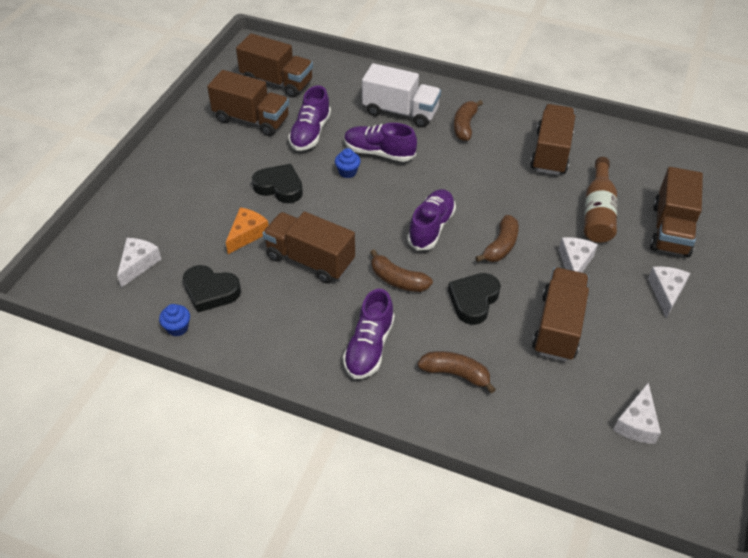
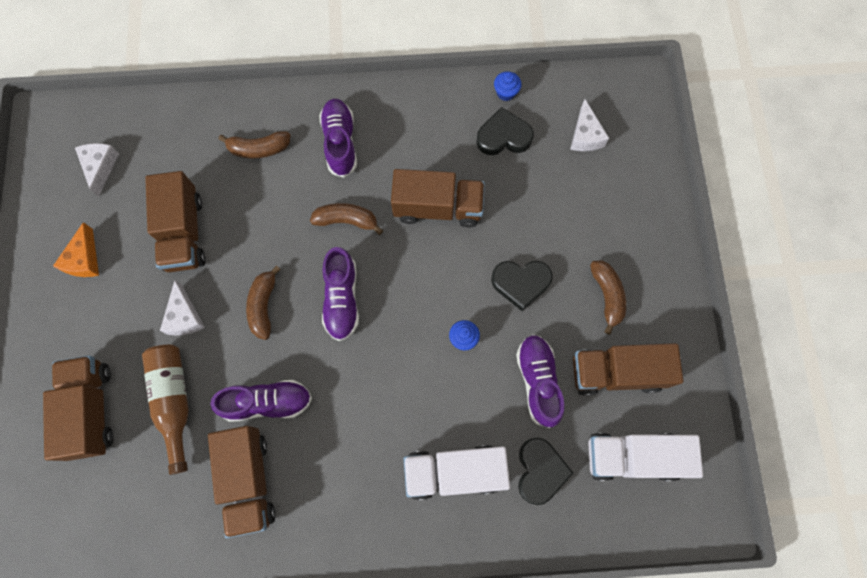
camera: 155 degrees right, 25 degrees up
orange cheese [226,207,268,254] -> orange cheese moved to [53,222,99,277]
brown truck [236,33,313,98] -> white truck [588,433,703,481]
purple shoe [344,123,417,162] -> purple shoe moved to [210,380,312,422]
black heart [448,273,501,325] -> black heart moved to [518,438,573,505]
brown banana [454,100,483,141] -> brown banana moved to [590,260,626,335]
white cheese [648,266,690,318] -> none

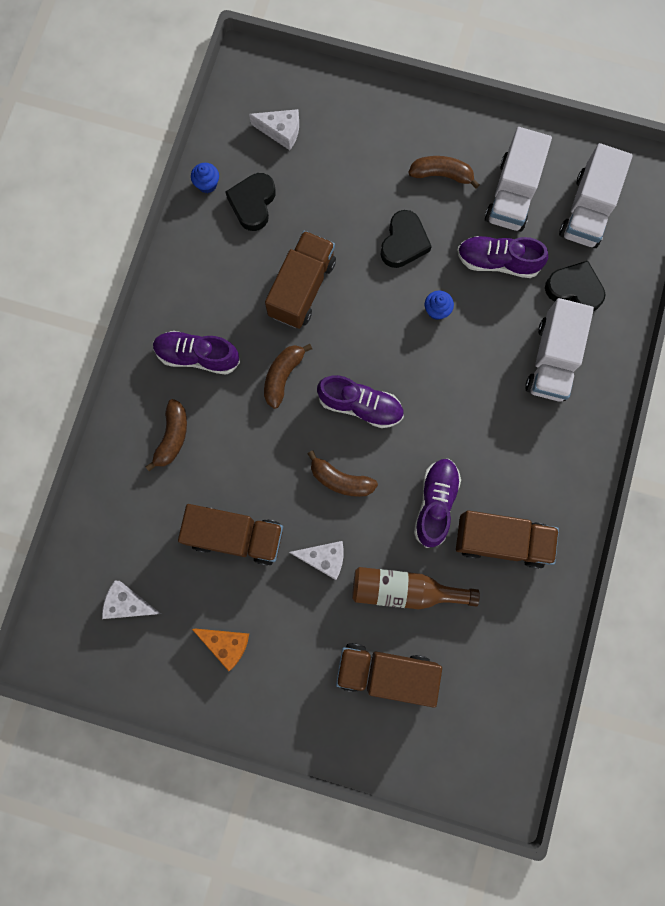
camera: 70 degrees left, 5 degrees up
brown truck [573,343,683,396] -> white truck [485,127,552,232]

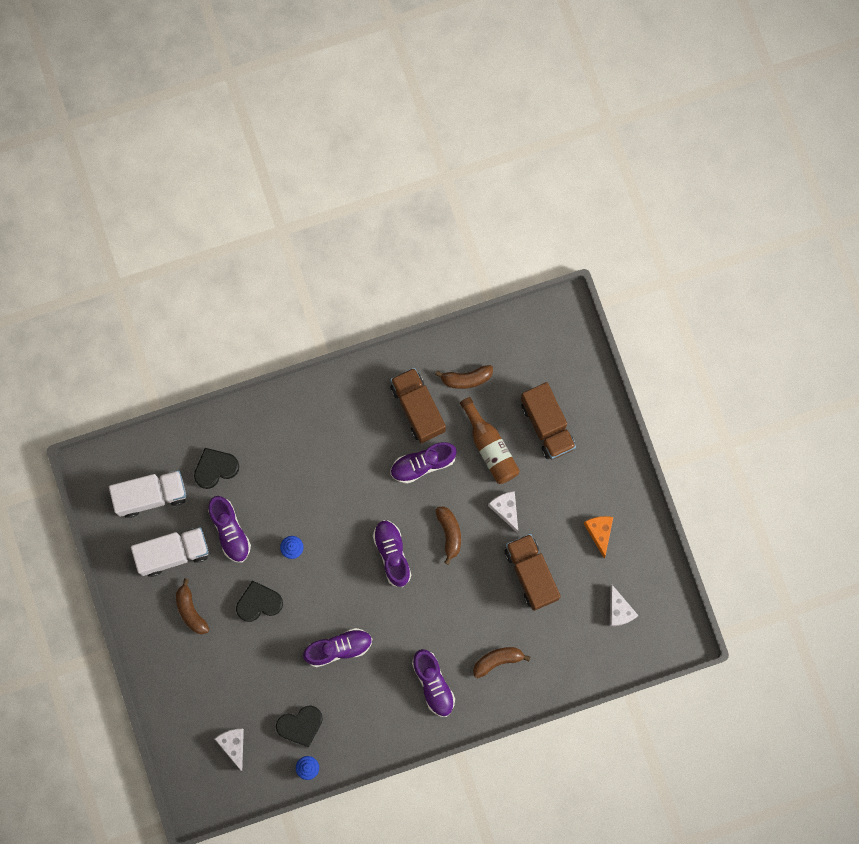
camera: 125 degrees left, 0 degrees up
brown banana [264,344,312,409] -> brown banana moved to [435,365,493,389]
brown truck [265,231,336,329] -> purple shoe [303,628,372,667]
white truck [525,298,594,402] -> none
black heart [545,261,605,312] -> black heart turned 75 degrees clockwise [194,448,239,489]

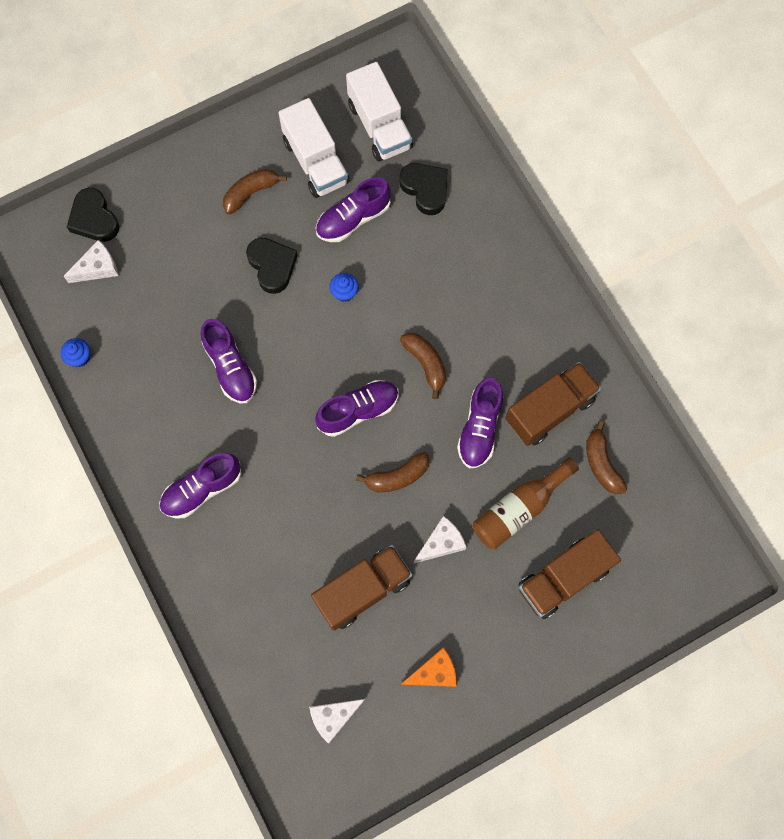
camera: 80 degrees right, 5 degrees down
black heart [276,705,323,747] -> black heart moved to [67,188,119,242]
purple shoe [390,442,457,484] -> purple shoe turned 135 degrees counterclockwise [457,378,503,468]
brown banana [473,647,530,678] -> brown banana moved to [400,332,446,399]

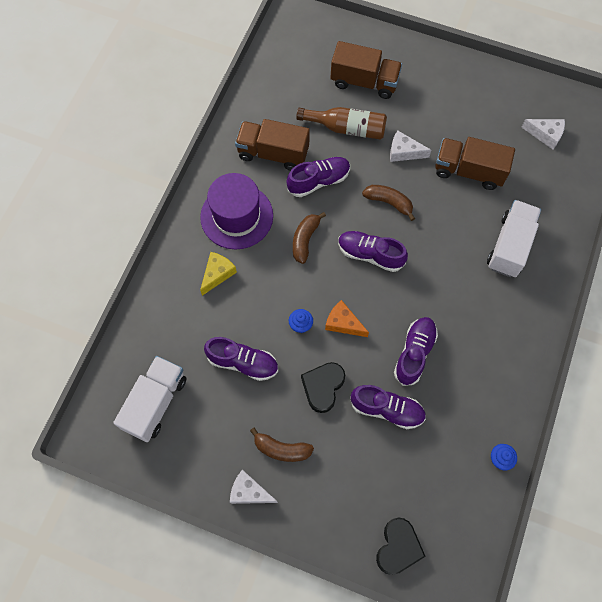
camera: 130 degrees left, 5 degrees down
white cheese [64,240,119,283] -> white cheese moved to [230,470,278,504]
purple shoe [159,453,241,518] -> purple shoe moved to [350,385,426,429]
white truck [278,98,349,198] -> white truck moved to [487,200,541,277]
black heart [400,163,448,215] -> none
orange cheese [401,647,457,687] -> orange cheese moved to [325,300,369,337]
brown banana [586,421,627,494] -> none
none -> purple hat [200,173,273,250]
none -> yellow cheese [200,252,237,296]

